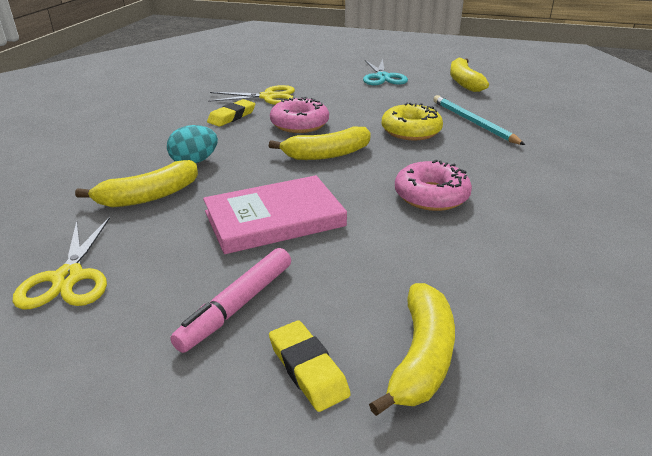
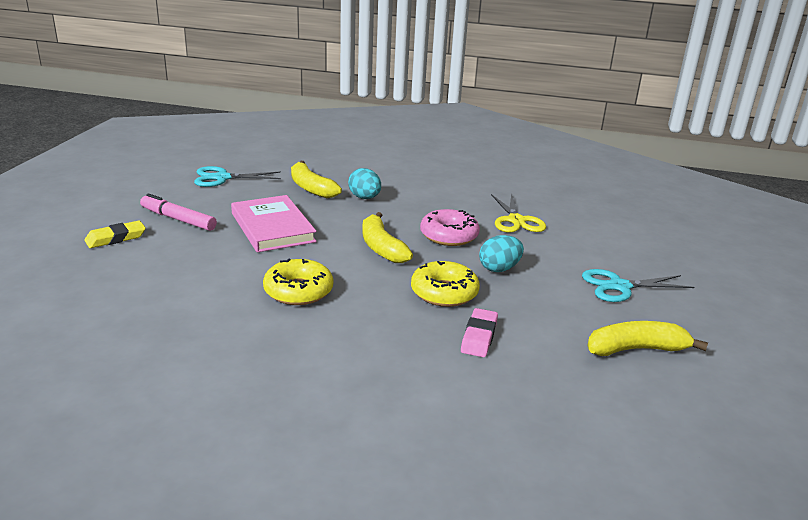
camera: 85 degrees right, 5 degrees down
yellow scissors [13,217,110,310] -> turquoise scissors [194,166,281,187]
yellow eraser [207,99,255,127] -> none
yellow banana [369,283,455,416] -> none
pink donut [395,160,472,211] -> yellow donut [263,259,333,305]
turquoise pencil [433,95,525,145] -> pink eraser [461,308,498,357]
none -> turquoise egg [479,235,524,272]

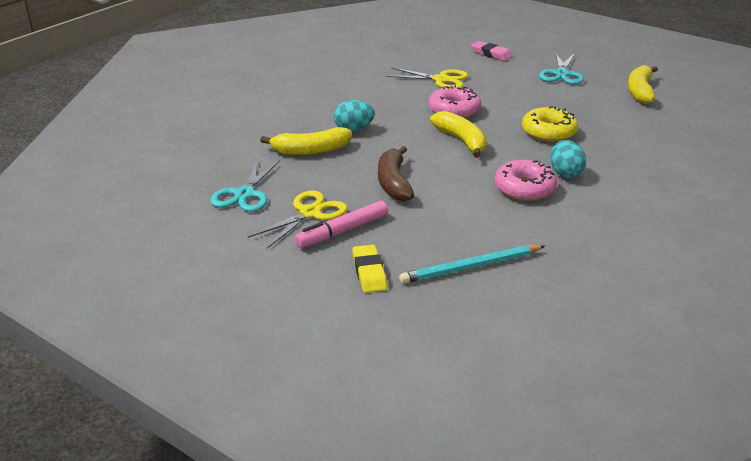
camera: 65 degrees left, 5 degrees up
pink book [231,195,317,252] -> brown banana [378,146,414,202]
yellow donut [263,259,333,305] -> pink donut [494,160,557,201]
yellow banana [362,212,413,263] -> yellow banana turned 120 degrees counterclockwise [430,111,487,158]
pink eraser [461,308,498,357] -> pink eraser moved to [471,41,512,61]
turquoise egg [479,235,524,272] -> turquoise egg moved to [550,140,586,178]
none -> yellow scissors [248,190,347,249]
none -> turquoise pencil [399,245,545,284]

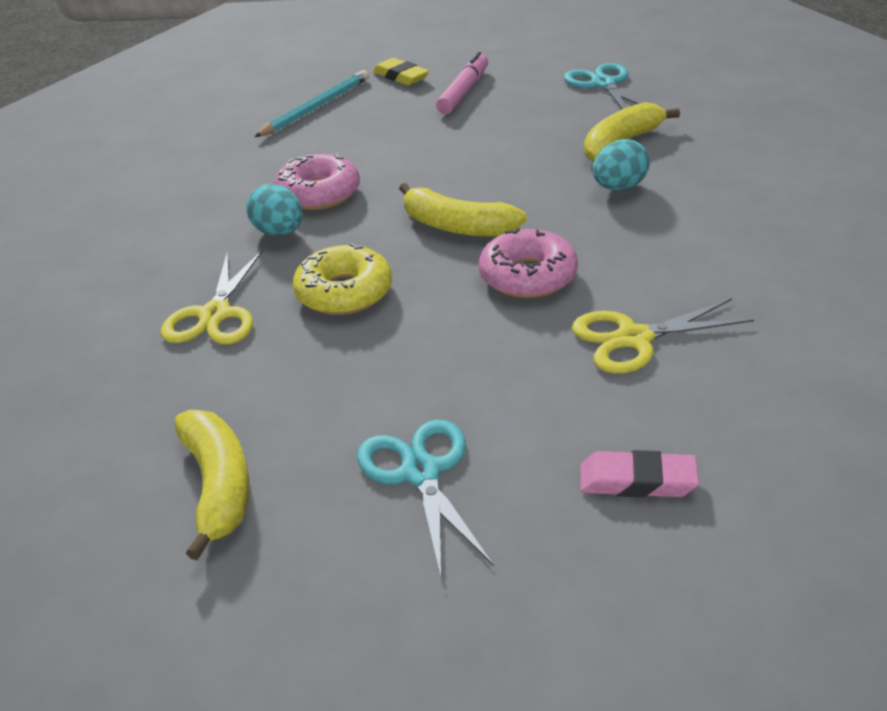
camera: 150 degrees right, 5 degrees up
yellow scissors [248,190,347,249] -> yellow scissors moved to [161,250,263,344]
brown banana [378,146,414,202] -> none

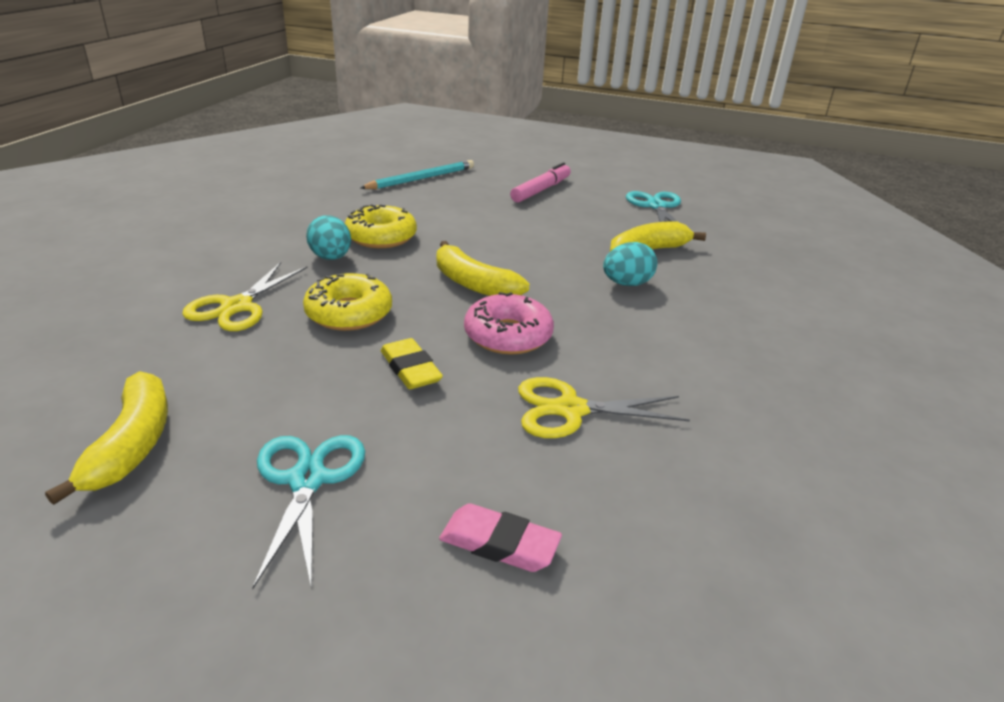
camera: 10 degrees right, 5 degrees down
pink donut [274,153,360,210] -> yellow donut [345,204,417,248]
yellow eraser [373,58,429,85] -> yellow eraser moved to [381,338,443,389]

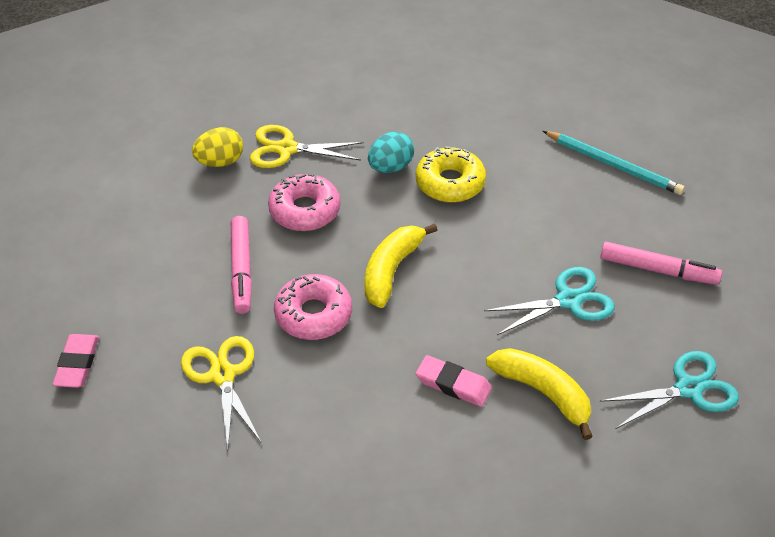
camera: 75 degrees right, 15 degrees up
yellow banana [45,371,168,505] -> none
turquoise scissors [252,435,365,590] -> turquoise scissors moved to [484,267,614,335]
yellow donut [303,273,392,331] -> pink donut [268,173,340,231]
yellow eraser [381,338,443,389] -> pink marker [231,216,252,314]
turquoise egg [603,242,657,286] -> pink eraser [416,355,492,407]
none -> yellow egg [192,127,243,167]

